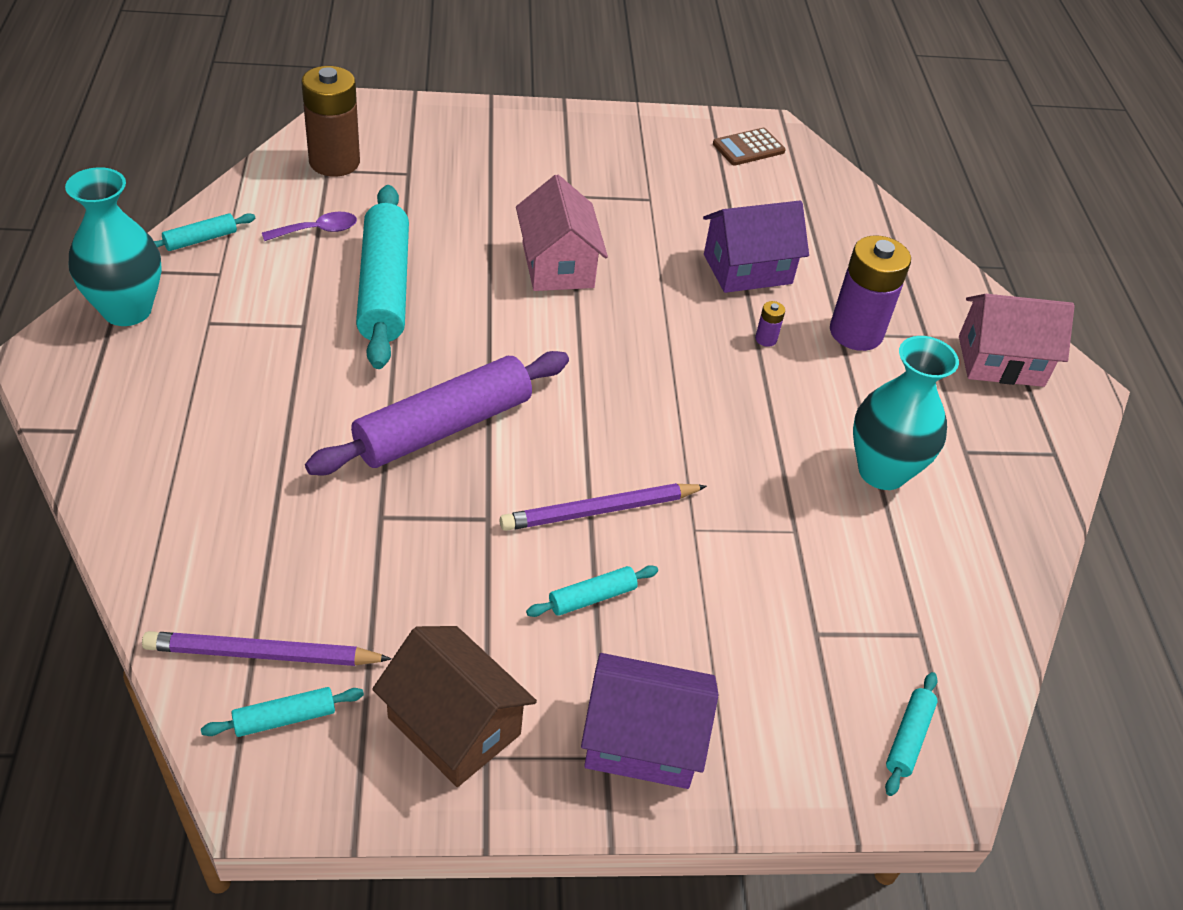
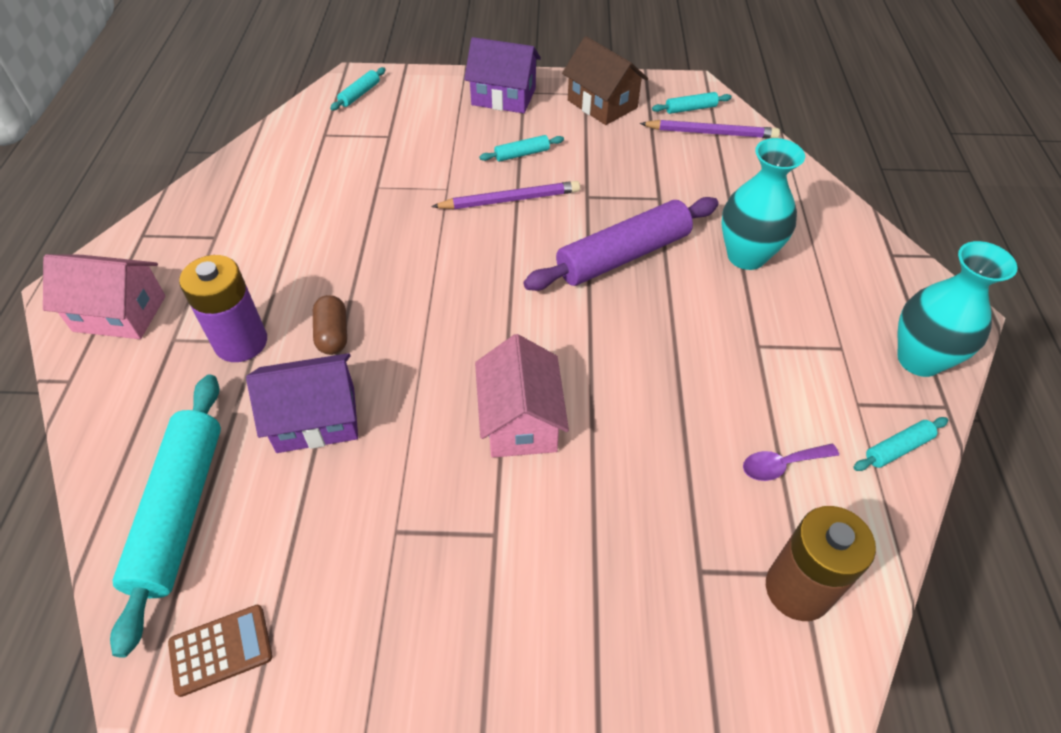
camera: 170 degrees left, 5 degrees up
turquoise rolling pin [356,185,409,369] -> turquoise rolling pin moved to [110,374,221,658]
purple battery [755,301,785,347] -> brown capsule [313,295,347,355]
turquoise vase [853,336,959,490] -> turquoise vase moved to [721,138,805,270]

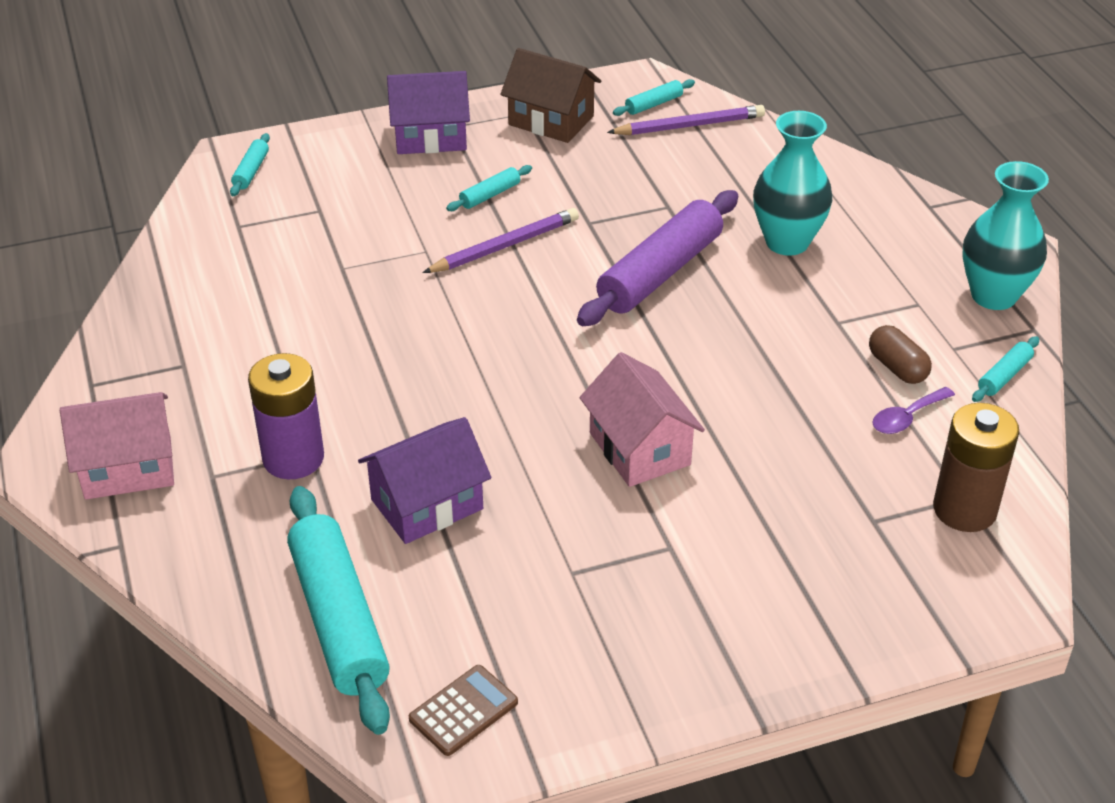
camera: 20 degrees left, 10 degrees down
brown capsule [313,295,347,355] -> brown capsule moved to [869,325,932,384]

